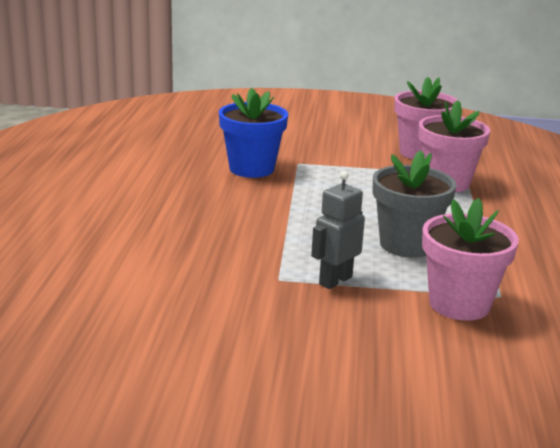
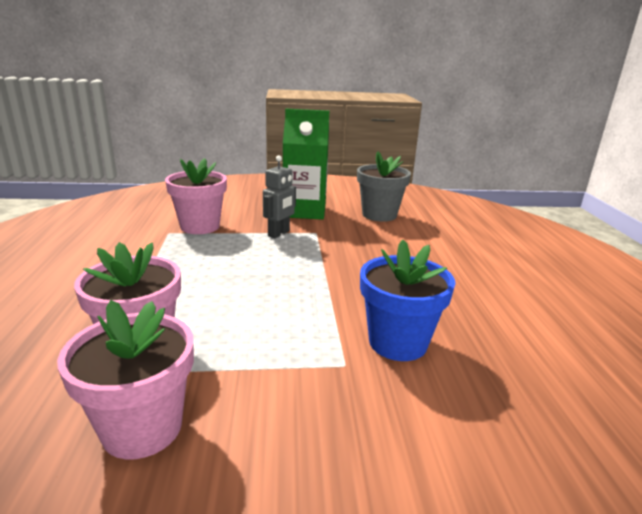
camera: 170 degrees right, 0 degrees up
grey flower pot [373,150,456,258] -> grey flower pot moved to [357,151,411,222]
none -> green carton [283,109,329,220]

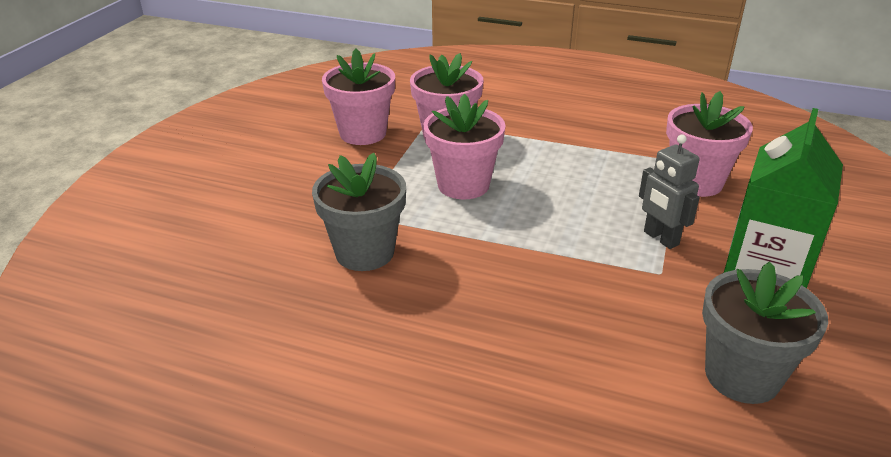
camera: 115 degrees right, 10 degrees up
blue flower pot [360,240,456,361] -> grey flower pot [312,153,406,271]
none -> pink flower pot [423,94,506,199]

